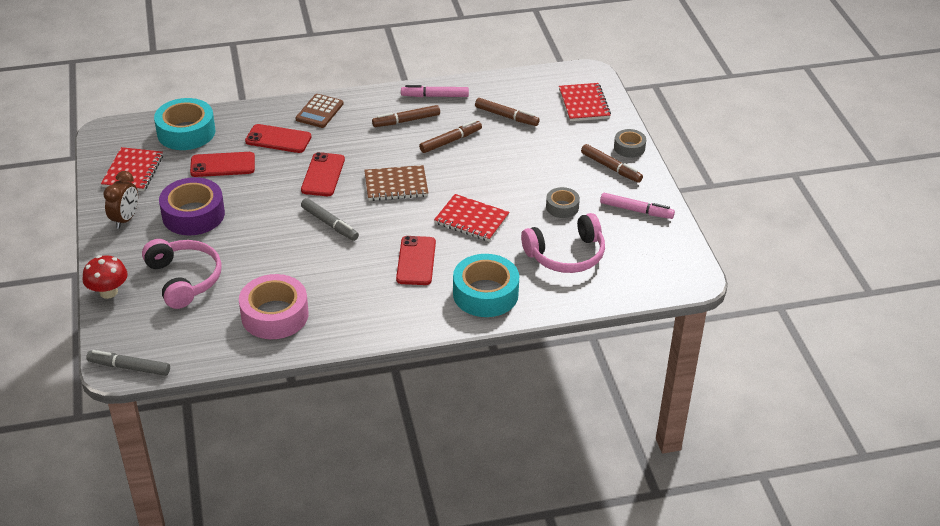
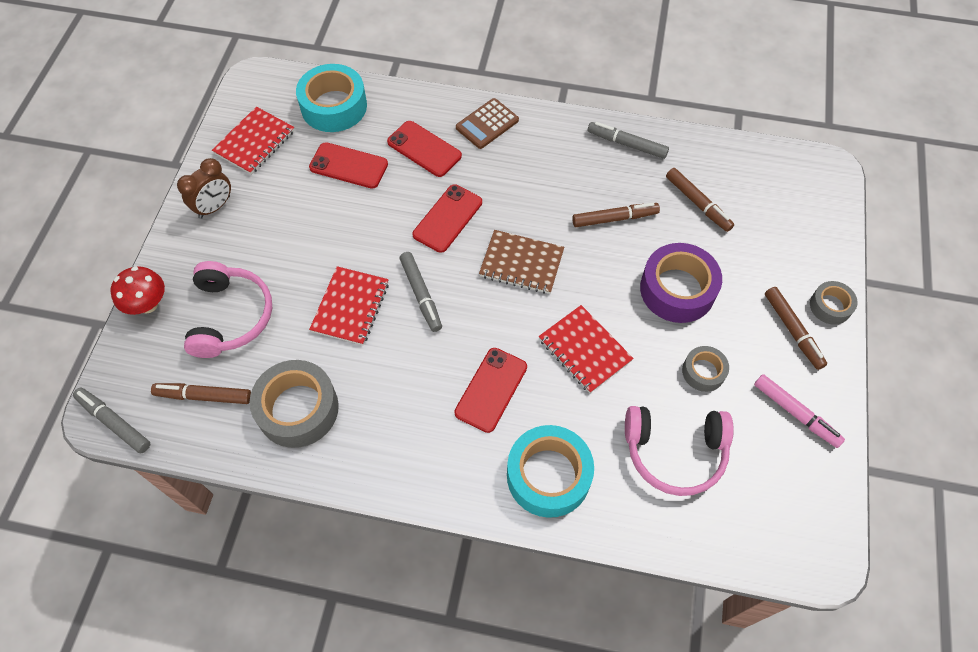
camera: 25 degrees right, 20 degrees up
purple tape [159,177,225,235] -> purple tape moved to [640,243,722,323]
pink tape [239,274,309,339] -> grey tape [250,360,339,448]
brown marker [372,105,440,127] -> brown marker moved to [151,383,251,404]
pink marker [401,85,469,97] -> grey marker [588,122,669,159]
red notebook [559,83,611,121] -> red notebook moved to [309,266,389,345]

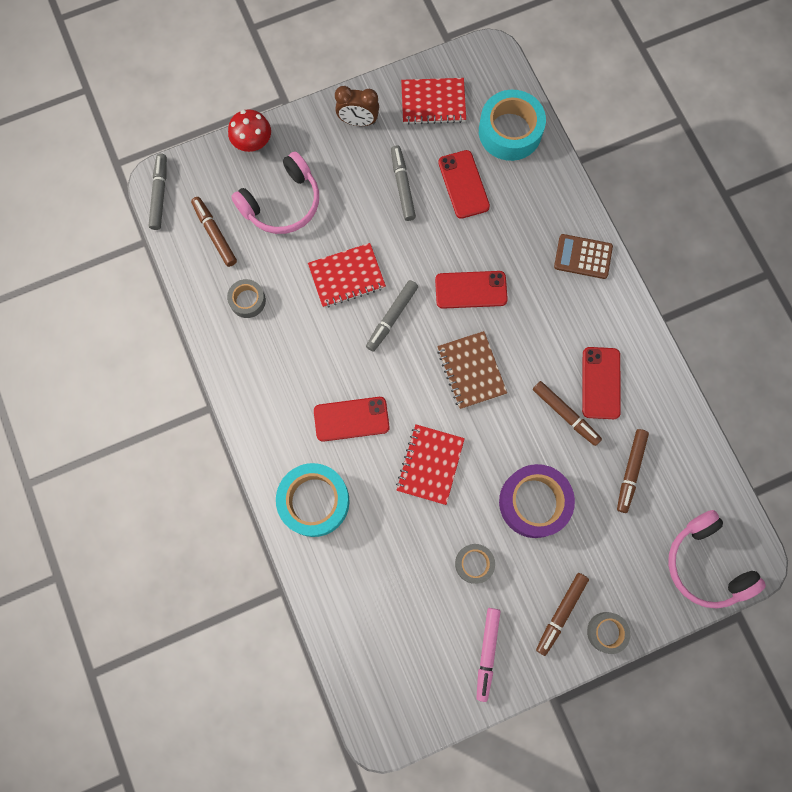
camera: 55 degrees right, 15 degrees up
grey tape [250,360,339,448] -> grey tape [227,279,266,318], size x0.54
red phone [387,121,462,177] -> red phone moved to [582,347,621,419]
grey marker [588,122,669,159] -> grey marker moved to [391,145,416,221]
pink headphones [625,406,734,496] -> pink headphones moved to [668,510,766,609]

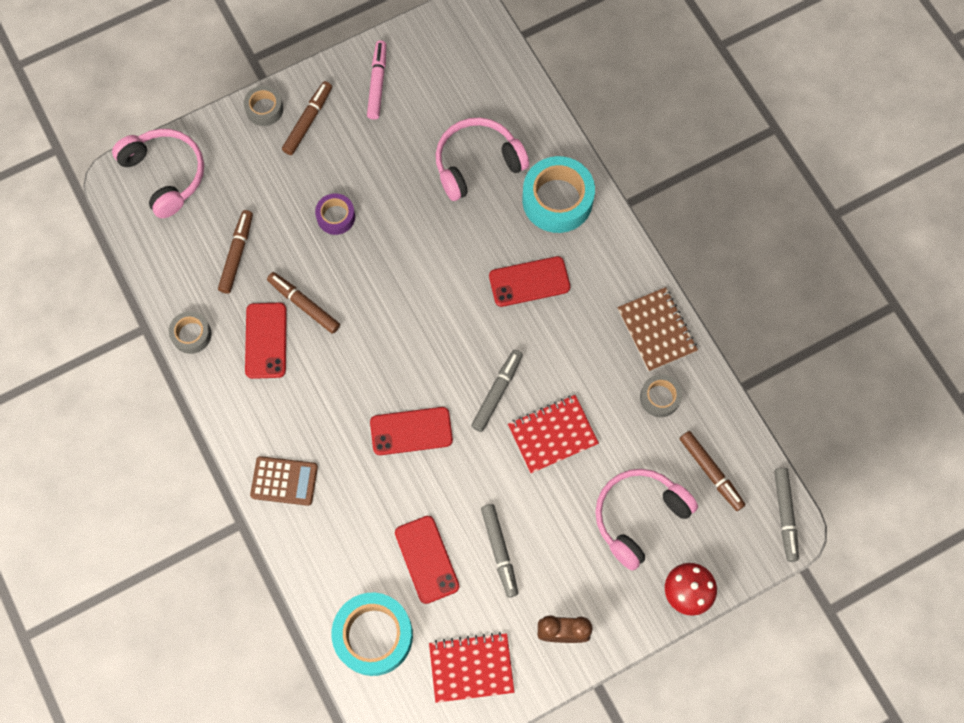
camera: 175 degrees right, 5 degrees down
red notebook [396,424,465,505] -> none
brown notebook [437,331,507,409] -> brown notebook moved to [617,287,698,372]
grey tape [455,544,495,584] -> grey tape moved to [169,311,212,354]
purple tape [499,464,575,538] -> purple tape [315,193,355,235], size x0.54
none -> pink headphones [436,118,529,201]

